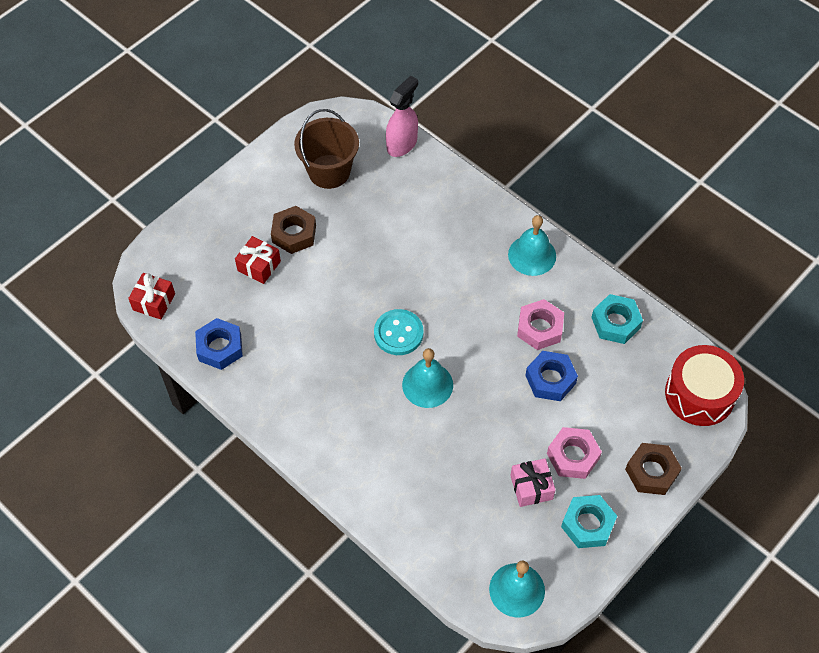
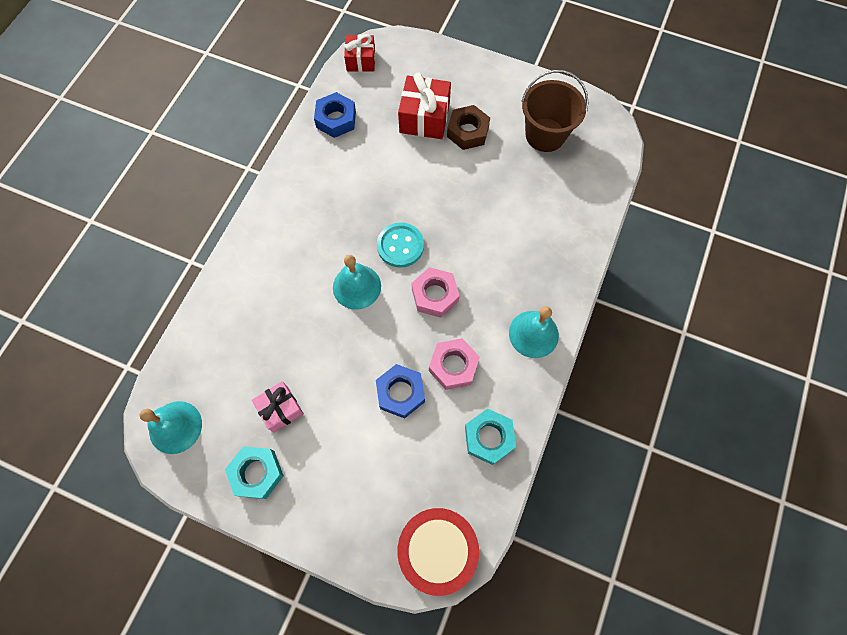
camera: 70 degrees right, 10 degrees up
red gift [235,236,281,284] -> red gift [398,72,451,139], size x1.55
pink spray bottle [386,75,418,157] -> none
pink nut [547,427,602,479] -> pink nut moved to [411,267,459,318]
brown nut [625,443,682,495] -> none

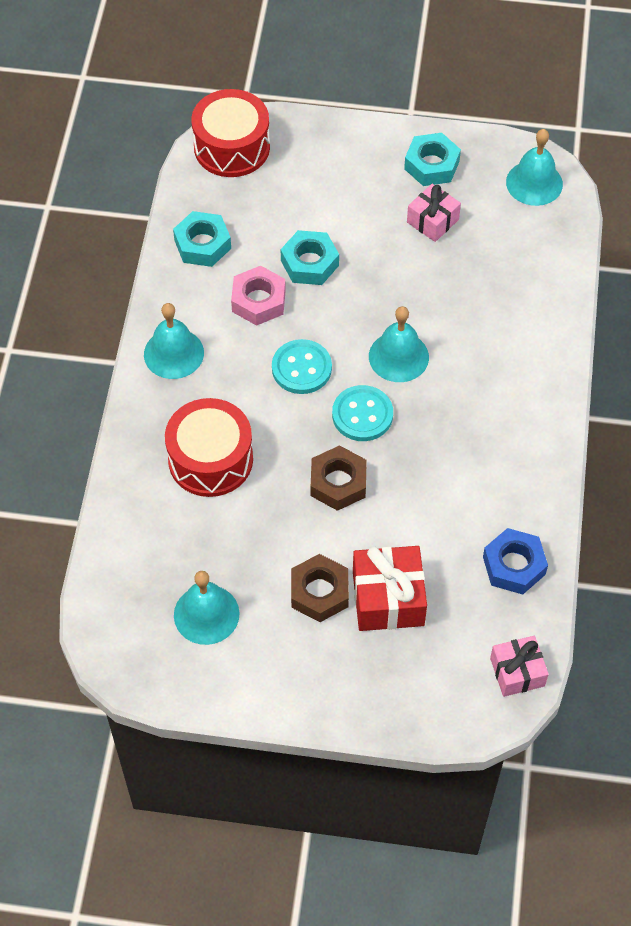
camera: 165 degrees right, 10 degrees down
red gift [344,34,375,72] -> pink gift [490,636,549,697]
blue nut [376,364,425,418] -> turquoise nut [281,230,339,285]
pink nut [411,267,459,318] -> turquoise button [272,339,332,394]
brown bucket [521,70,588,152] -> turquoise bell [174,571,240,645]
none -> red drum [165,398,253,497]
none -> brown nut [311,445,367,511]

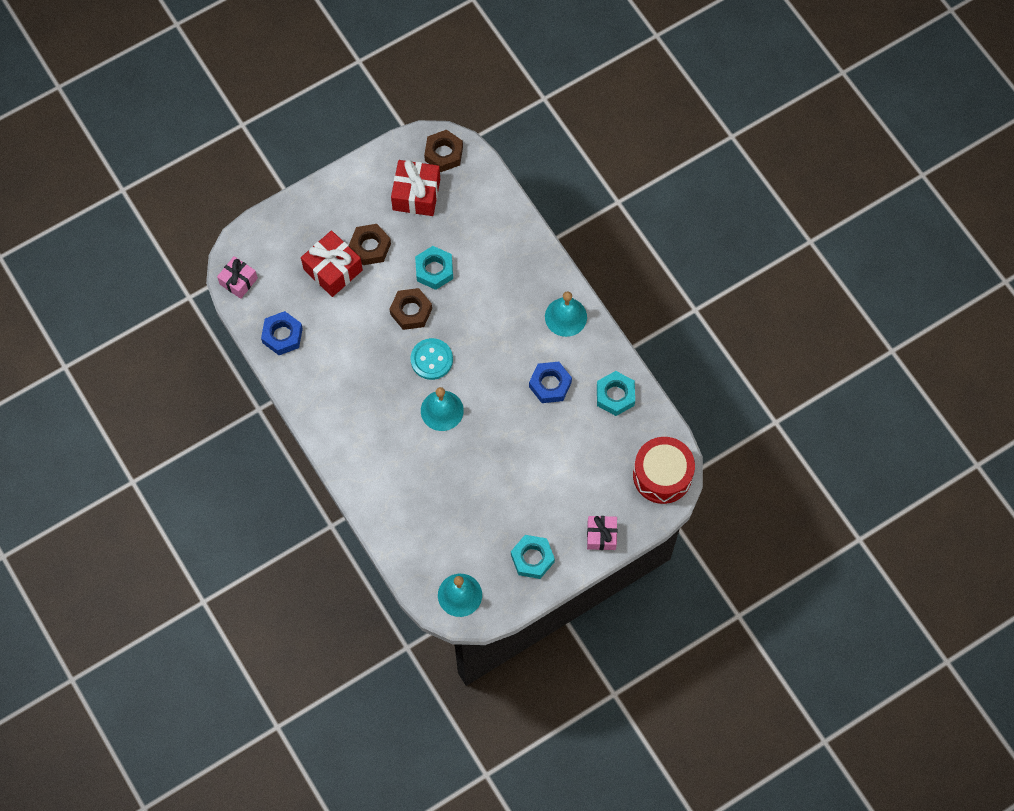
camera: 140 degrees right, 10 degrees up
red drum [165,398,253,497] -> none
turquoise bell [174,571,240,645] -> red gift [391,160,440,216]
pink nut [231,266,286,326] -> blue nut [529,361,572,403]
turquoise button [272,339,332,394] -> none
turquoise nut [281,230,339,285] -> turquoise nut moved to [415,246,453,290]
pink gift [407,184,461,242] -> pink gift moved to [587,516,617,550]
none -> brown nut [424,130,463,172]

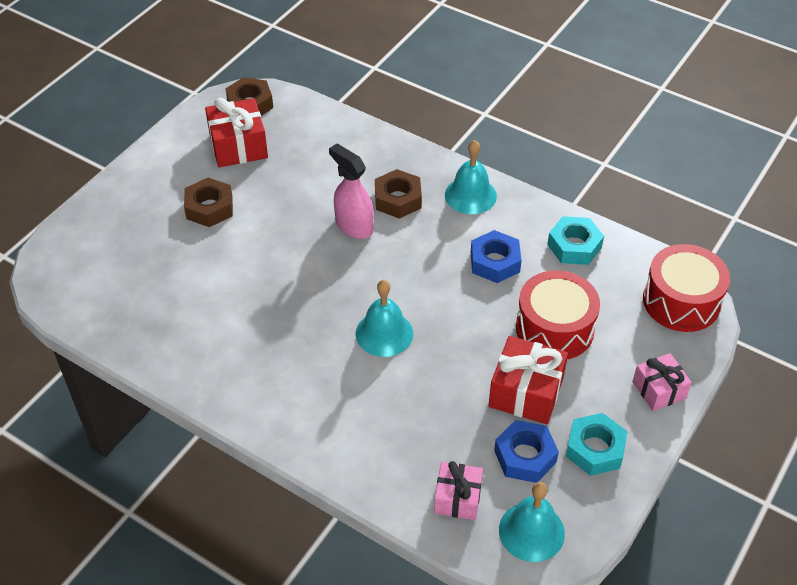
camera: 25 degrees left, 20 degrees down
pink gift [217,256,258,299] -> pink gift moved to [434,461,483,520]
blue nut [261,311,303,355] -> blue nut moved to [494,420,559,483]
red gift [301,231,363,297] -> red gift moved to [488,336,568,424]
brown nut [390,288,432,330] -> brown nut moved to [375,169,422,219]
turquoise button [411,338,453,380] -> none
turquoise nut [415,246,453,290] -> none
none -> pink spray bottle [329,143,374,239]
none -> red drum [516,270,600,359]

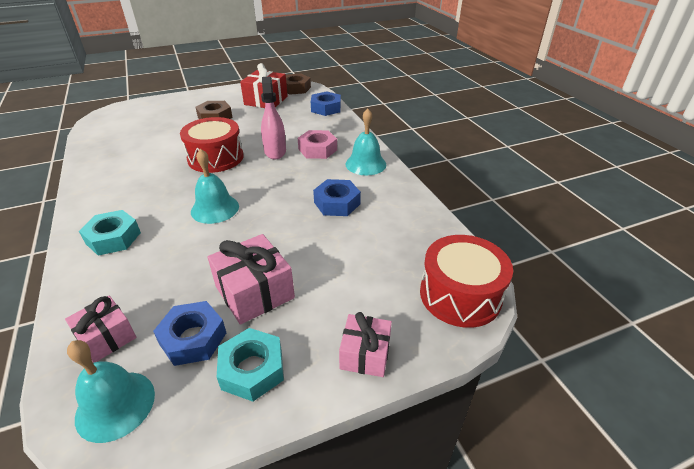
camera: 35 degrees right, 10 degrees down
brown nut [375,169,422,219] -> pink nut [298,130,337,159]
red gift [488,336,568,424] -> pink gift [208,234,295,325]
red drum [516,270,600,359] -> red drum moved to [180,117,243,173]
turquoise nut [547,216,604,265] -> turquoise nut moved to [79,210,141,256]
none -> blue nut [311,91,341,116]

